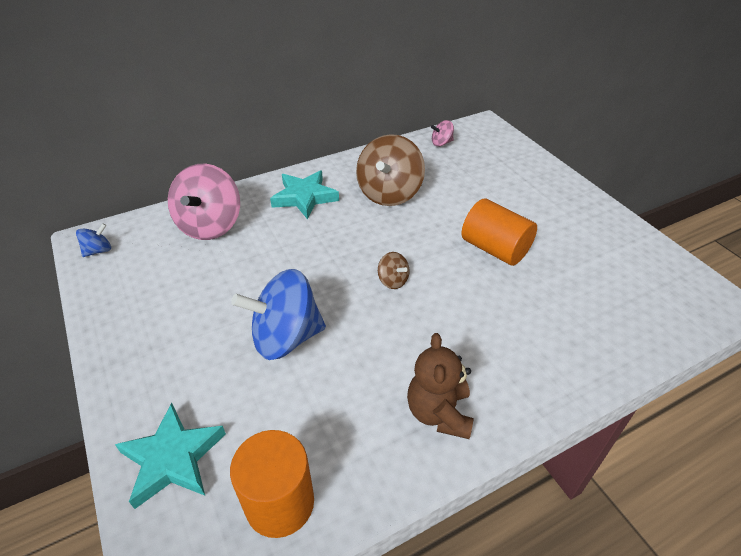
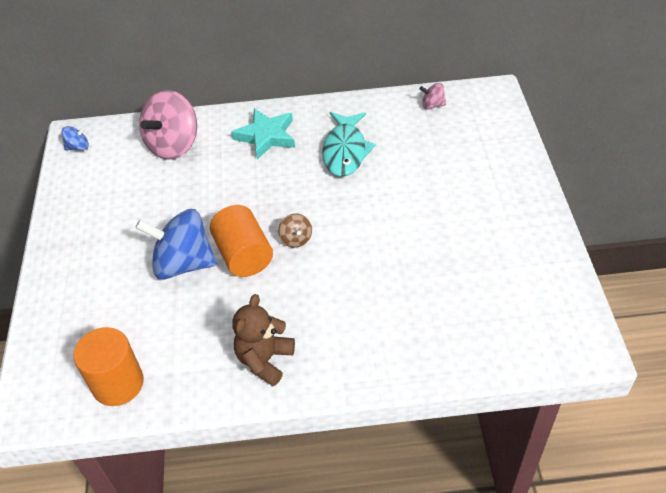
camera: 25 degrees right, 5 degrees up
turquoise star [115,403,226,509] -> none
brown spinning top [356,134,425,206] -> turquoise fish [323,112,376,177]
orange cylinder [462,199,537,266] -> orange cylinder moved to [210,205,273,277]

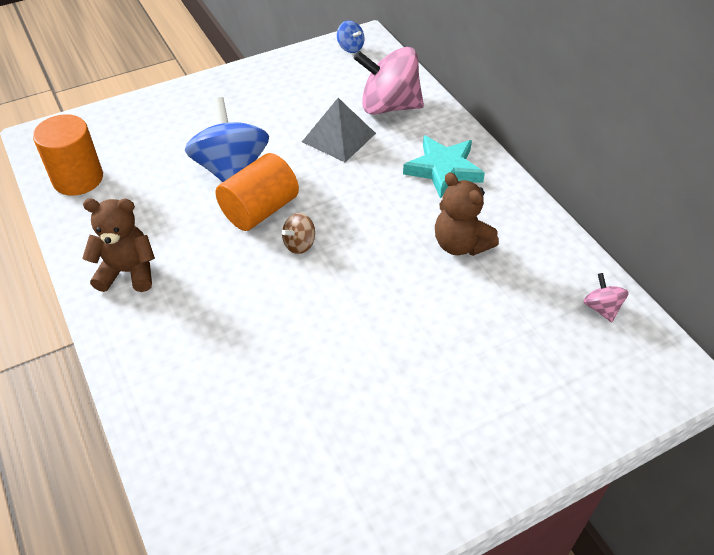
camera: 65 degrees right, 0 degrees up
turquoise fish [323,112,376,177] -> brown teddy bear [435,172,499,256]
none -> grey pyramid [302,98,376,162]

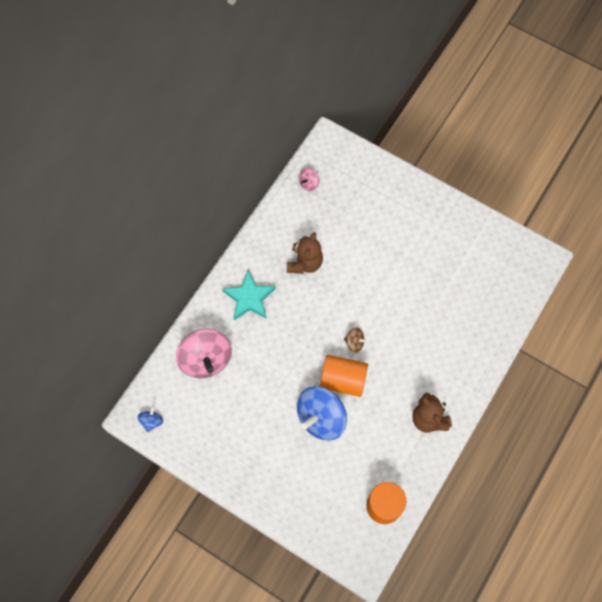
camera: 120 degrees left, 20 degrees up
grey pyramid [302,98,376,162] -> none

